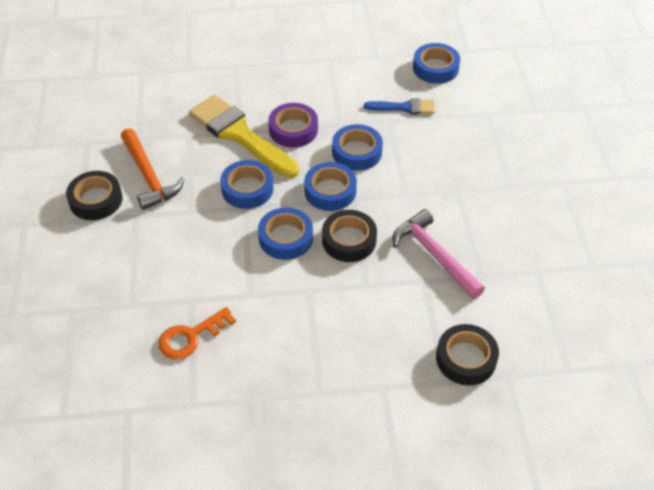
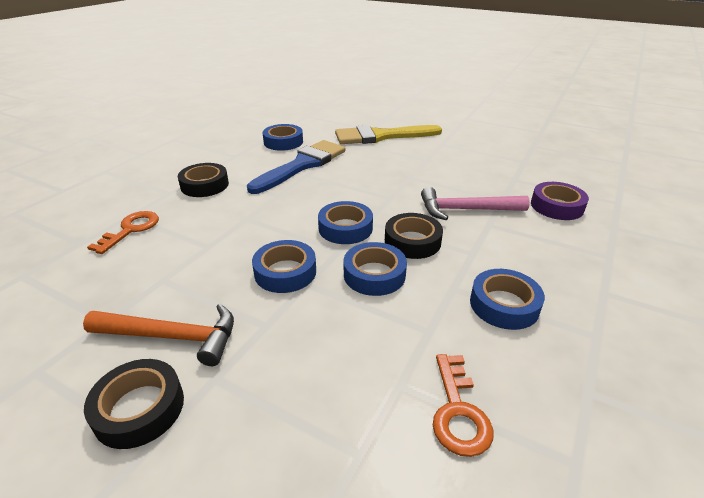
camera: 55 degrees left, 15 degrees down
yellow brush [189,95,299,178] -> yellow brush moved to [335,125,442,144]
purple tape [268,103,318,148] -> purple tape moved to [531,182,589,220]
blue tape [332,124,383,171] -> blue tape moved to [470,269,545,330]
blue brush [364,98,435,115] -> blue brush [247,140,346,194], size x1.91
black tape [436,324,499,385] -> black tape moved to [178,163,229,197]
none -> orange key [87,211,159,254]

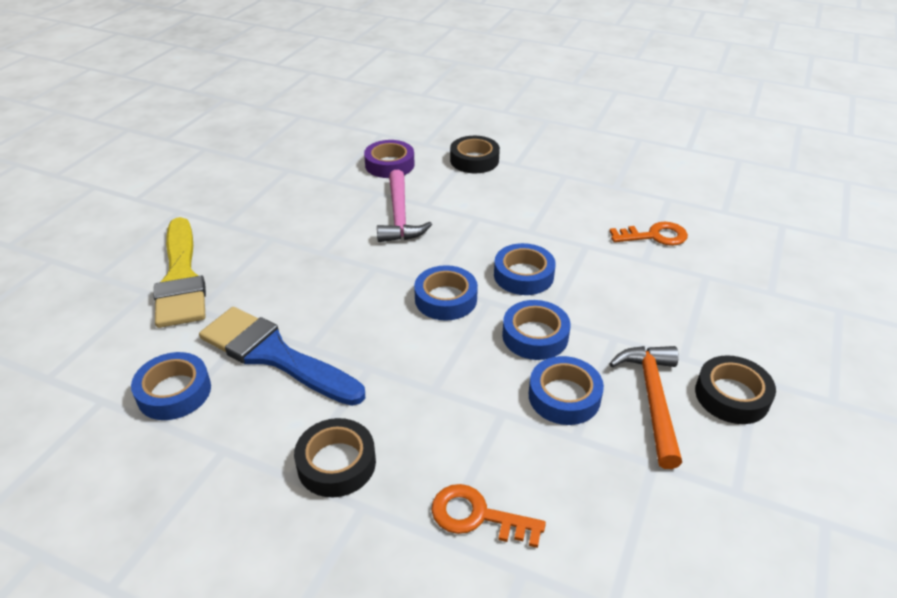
camera: 95 degrees left, 5 degrees up
black tape [385,213,443,259] -> black tape moved to [450,136,500,173]
blue tape [470,269,545,330] -> blue tape moved to [529,356,604,425]

